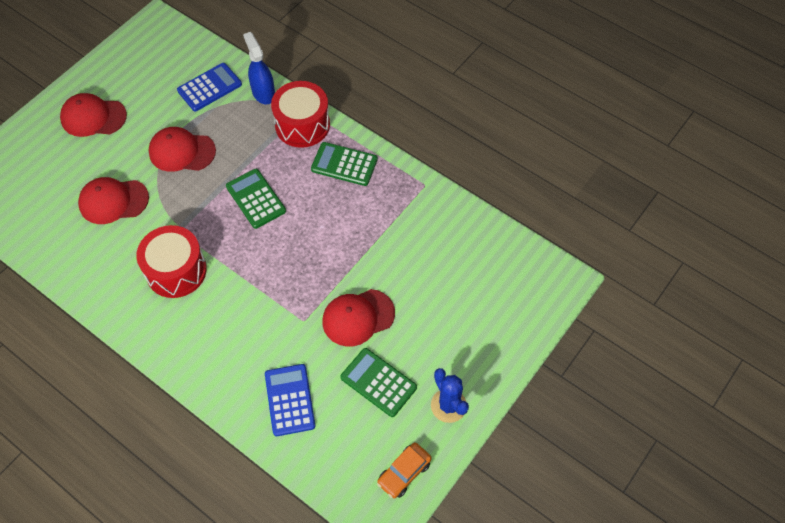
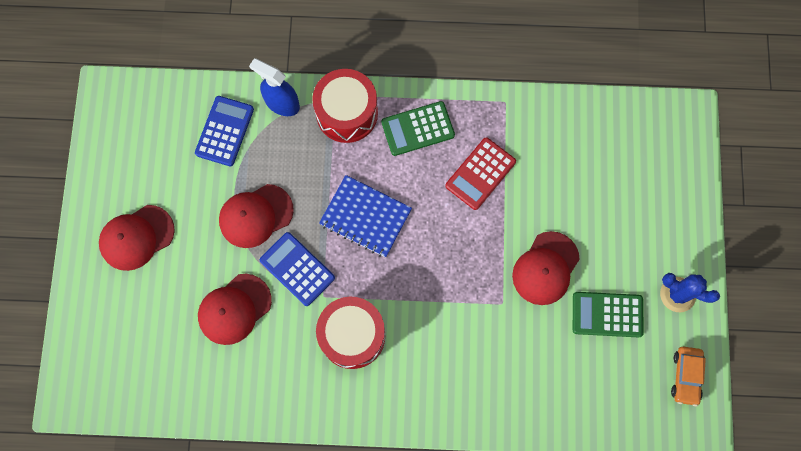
camera: 35 degrees left, 15 degrees up
green calculator [226,169,286,229] -> blue notebook [319,175,412,257]
blue calculator [265,364,315,436] -> blue calculator moved to [260,232,335,306]
none -> red calculator [445,137,516,210]

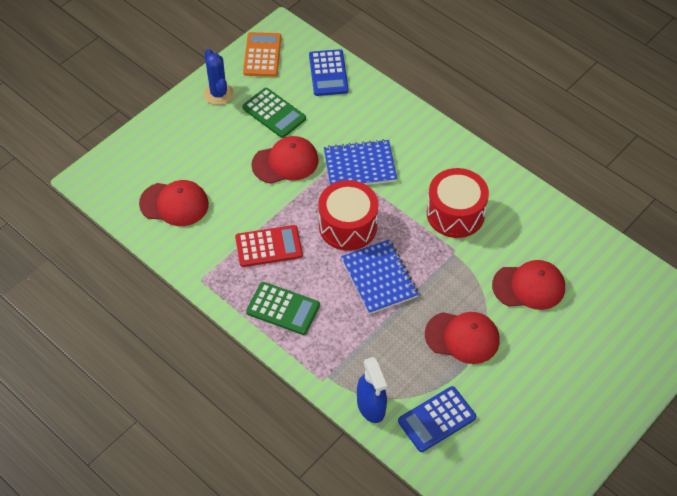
camera: 140 degrees left, 20 degrees down
red cap [99,205,175,271] -> red cap moved to [139,180,209,226]
blue calculator [260,232,335,306] -> blue calculator moved to [309,49,349,96]
red drum [312,69,378,143] -> red drum moved to [318,180,378,251]
orange car [671,346,706,406] -> orange calculator [243,32,281,77]
none -> blue notebook [324,139,397,185]

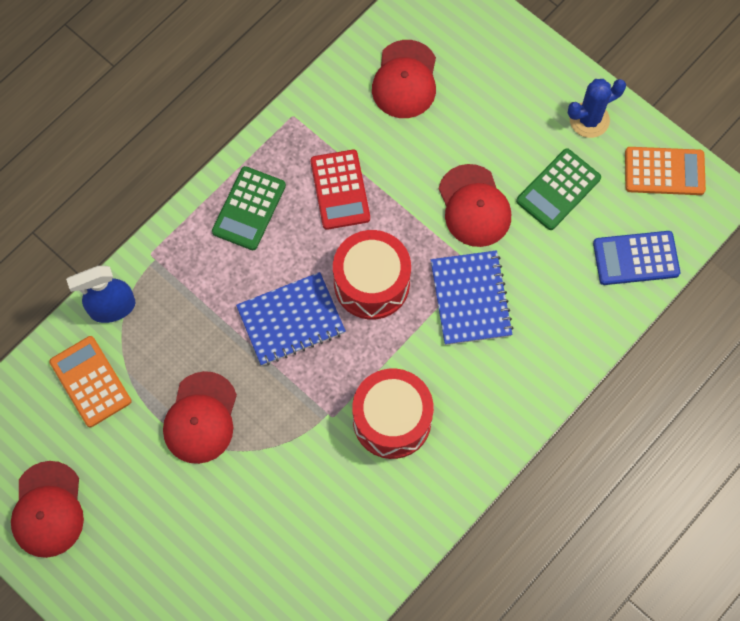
camera: 90 degrees right, 15 degrees up
blue calculator [398,386,476,452] -> orange calculator [49,336,132,427]
red cap [492,260,565,310] -> red cap moved to [11,461,84,558]

